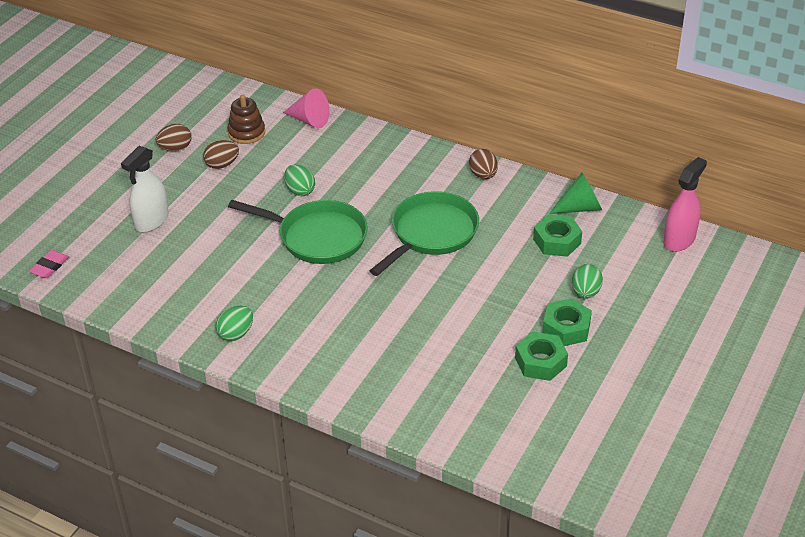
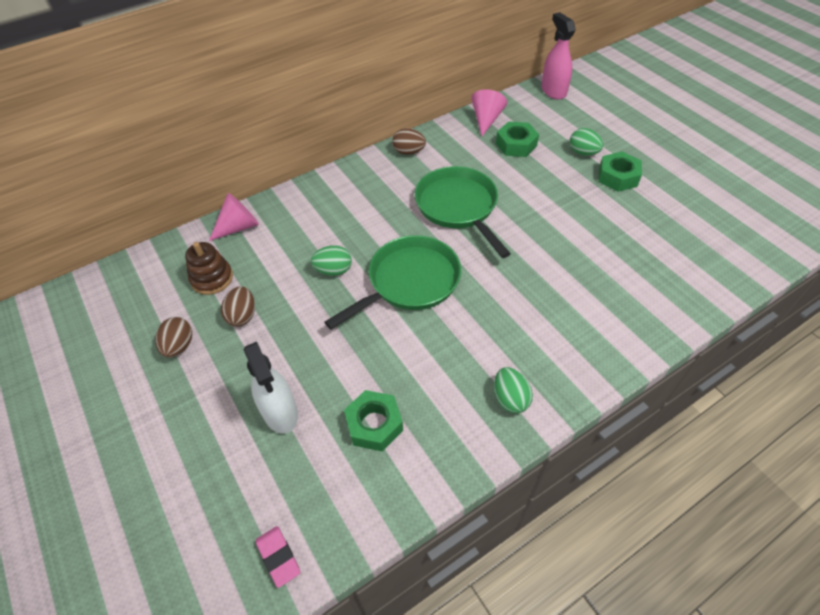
camera: 60 degrees left, 10 degrees up
green nut [515,332,568,381] -> green nut moved to [344,390,403,452]
green cone [549,173,602,214] -> pink cone [471,89,507,136]

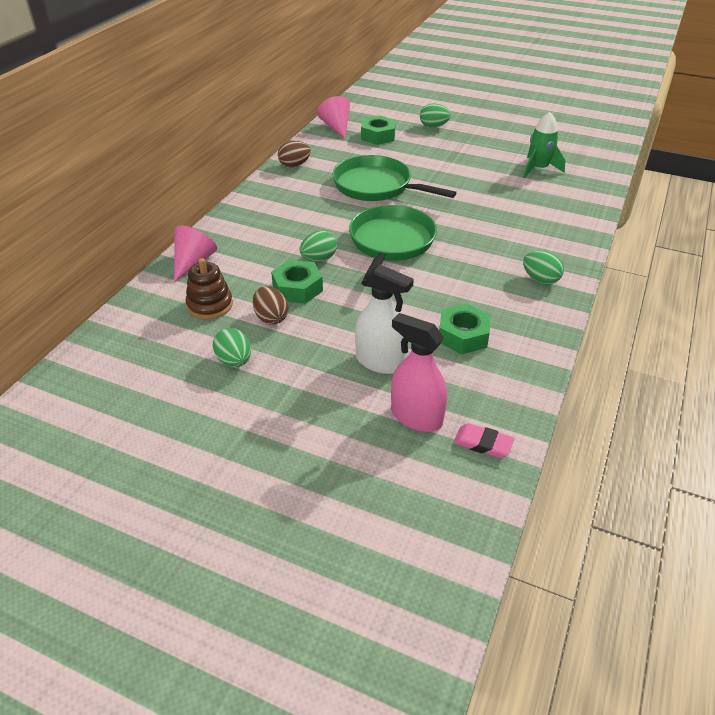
camera: 35 degrees left, 10 degrees down
brown egg [155,317,192,358] -> green egg [213,328,251,367]
pink spray bottle [541,12,576,100] -> pink spray bottle moved to [391,313,447,432]
green nut [598,152,642,192] -> green nut moved to [271,260,323,304]
none -> green rocket [523,112,566,178]

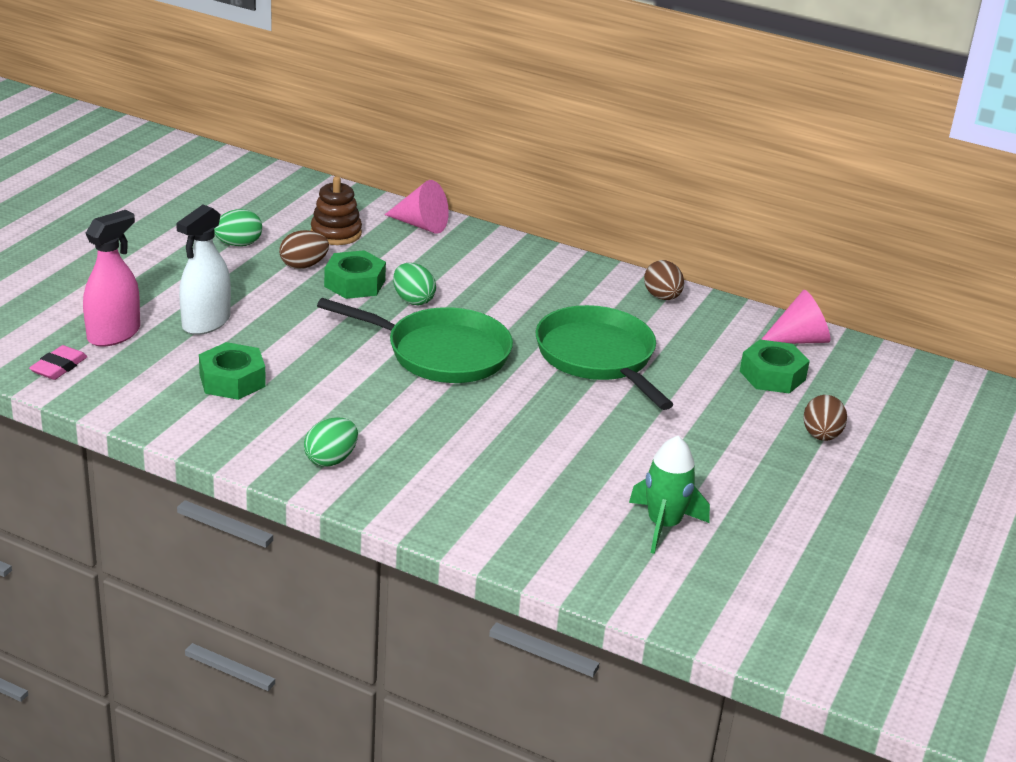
camera: 90 degrees right, 10 degrees down
green pan [332,155,457,201] -> green pan turned 60 degrees counterclockwise [536,305,674,410]
green egg [420,104,451,128] -> brown egg [803,395,847,441]

